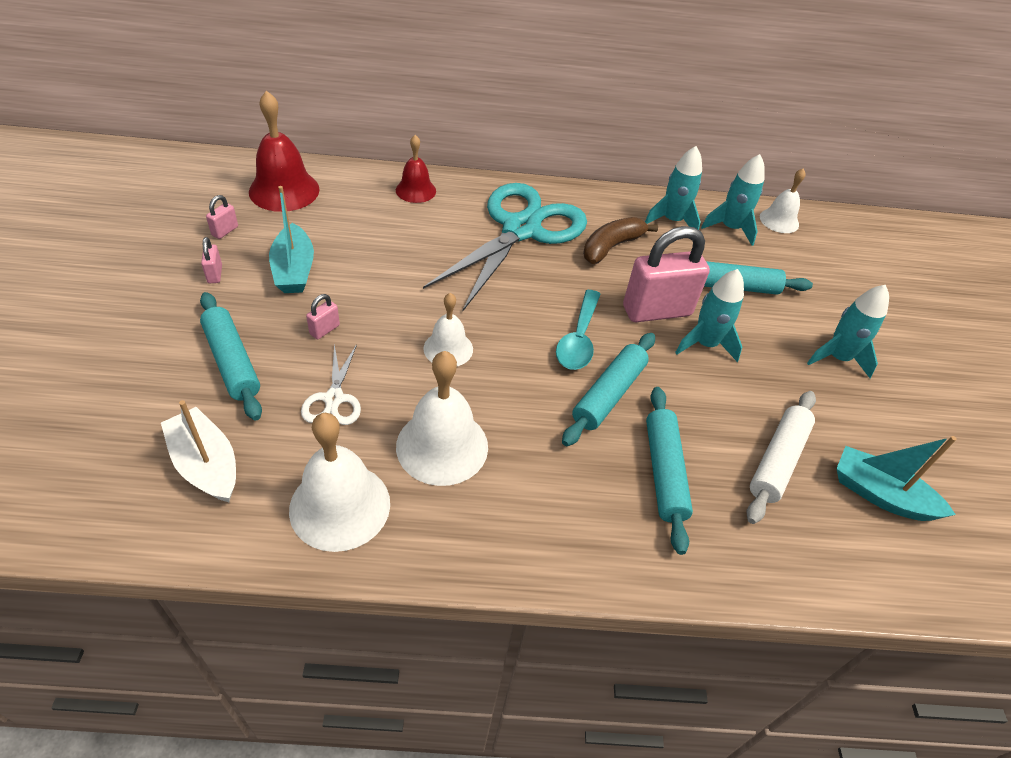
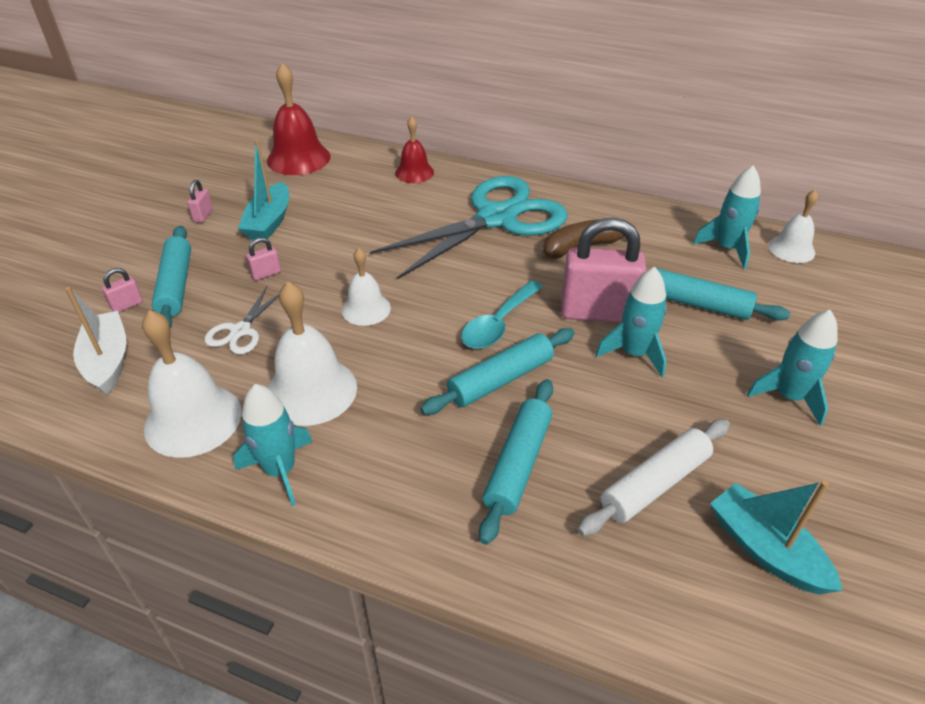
camera: 25 degrees right, 5 degrees down
pink padlock [206,195,238,239] -> pink padlock moved to [102,268,143,312]
turquoise rocket [645,146,702,230] -> turquoise rocket moved to [233,384,313,506]

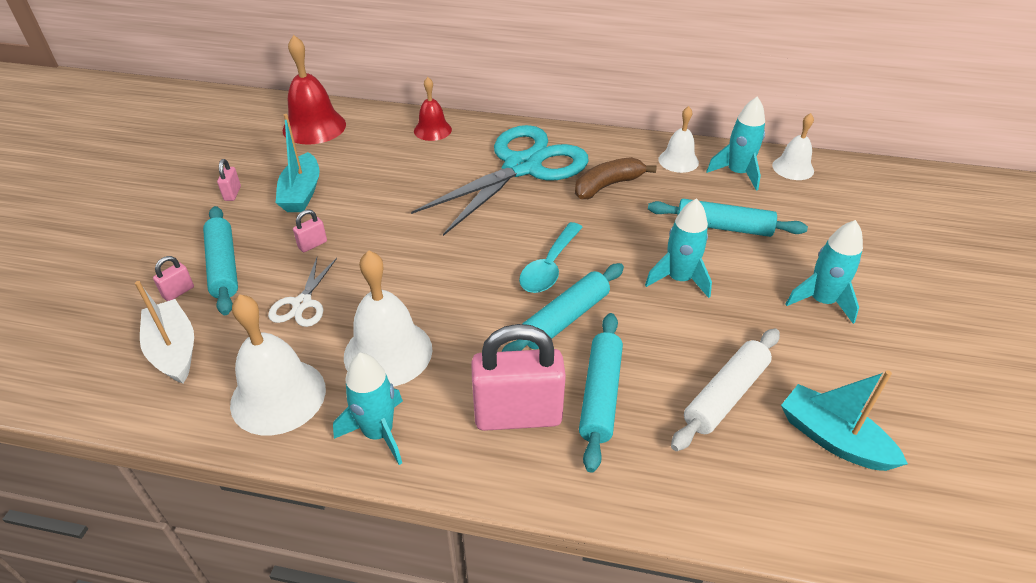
camera: 10 degrees left, 0 degrees up
white bell [342,248,391,326] -> white bell moved to [658,106,699,173]
pink padlock [561,218,647,323] -> pink padlock moved to [471,324,566,431]

